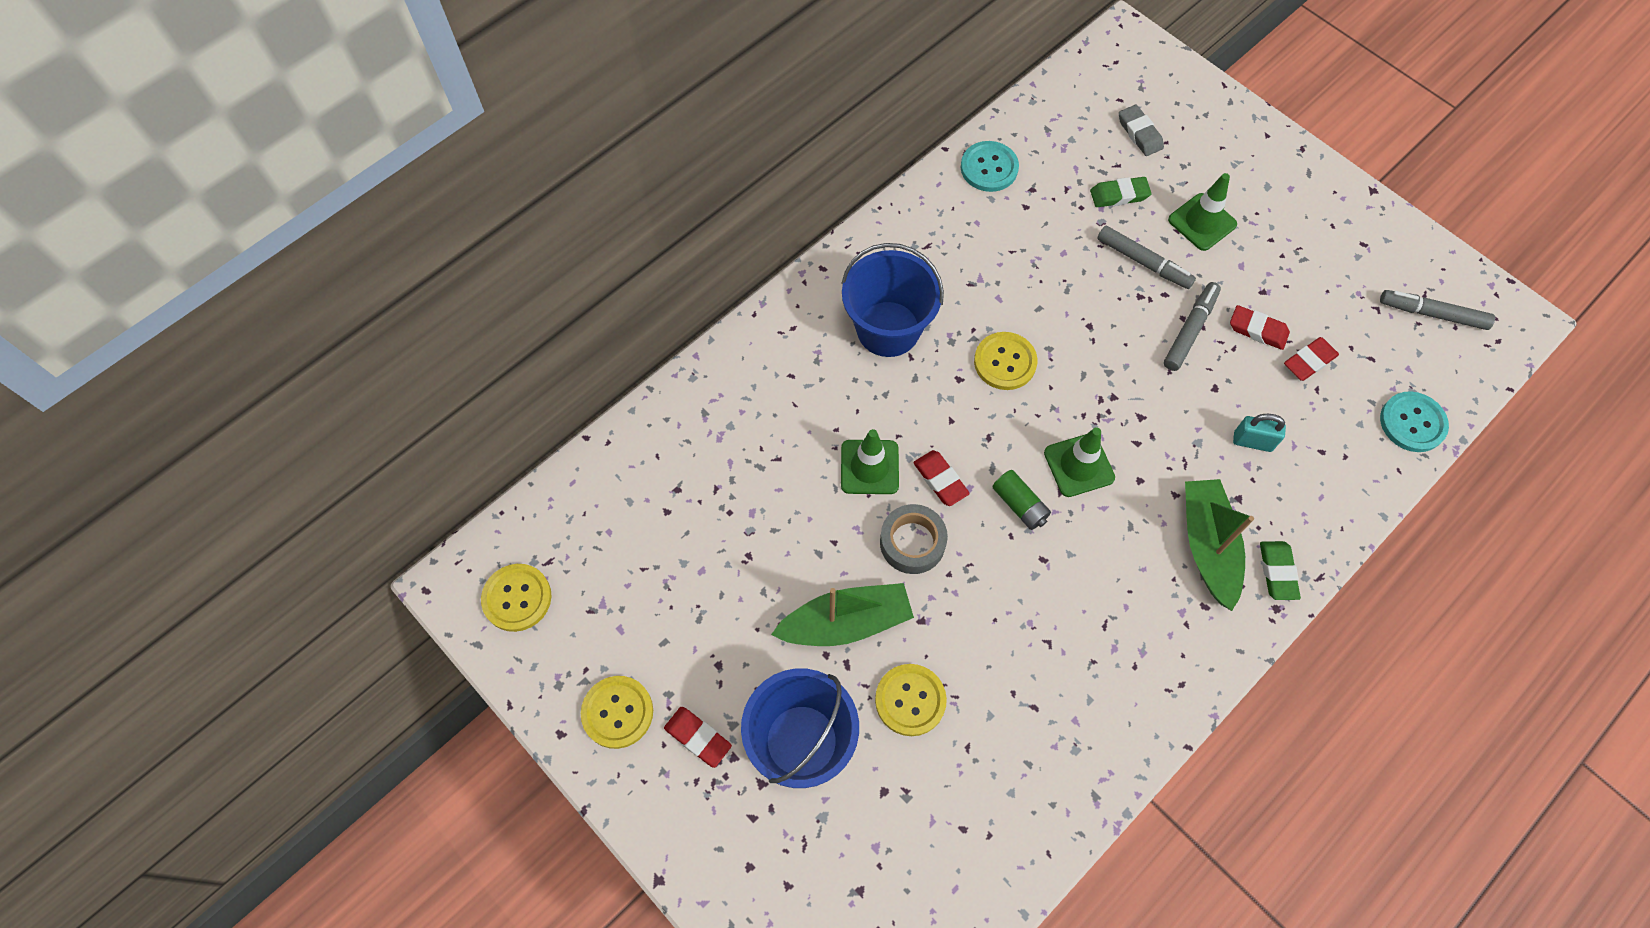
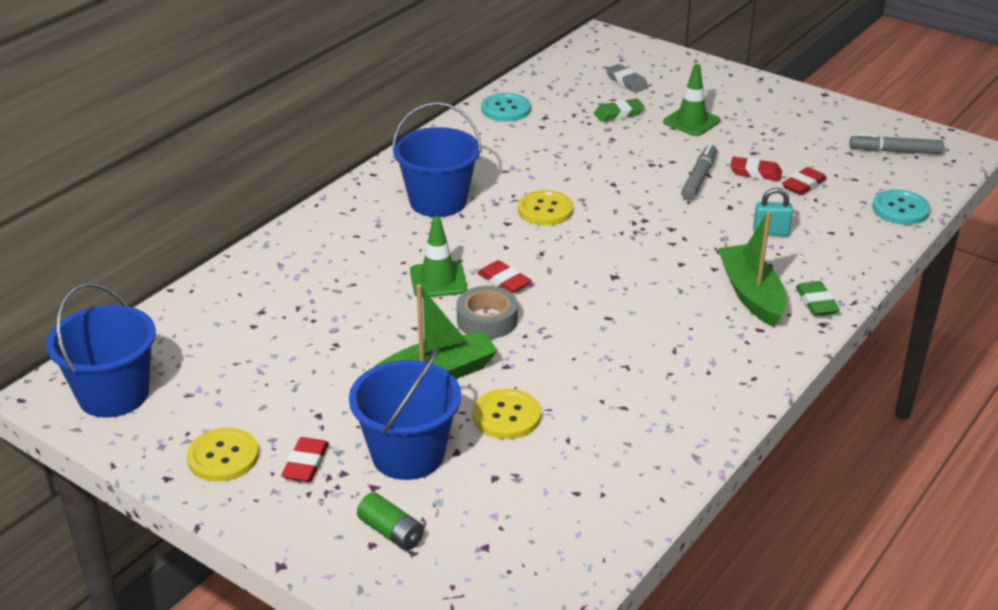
camera: 10 degrees left, 30 degrees down
yellow button [481,564,551,632] -> blue bucket [46,283,156,417]
red eraser [664,707,732,768] -> red eraser turned 75 degrees clockwise [281,437,329,482]
green battery [992,470,1051,530] -> green battery moved to [357,492,424,551]
green traffic cone [1044,427,1115,497] -> none
grey marker [1097,225,1196,289] -> none

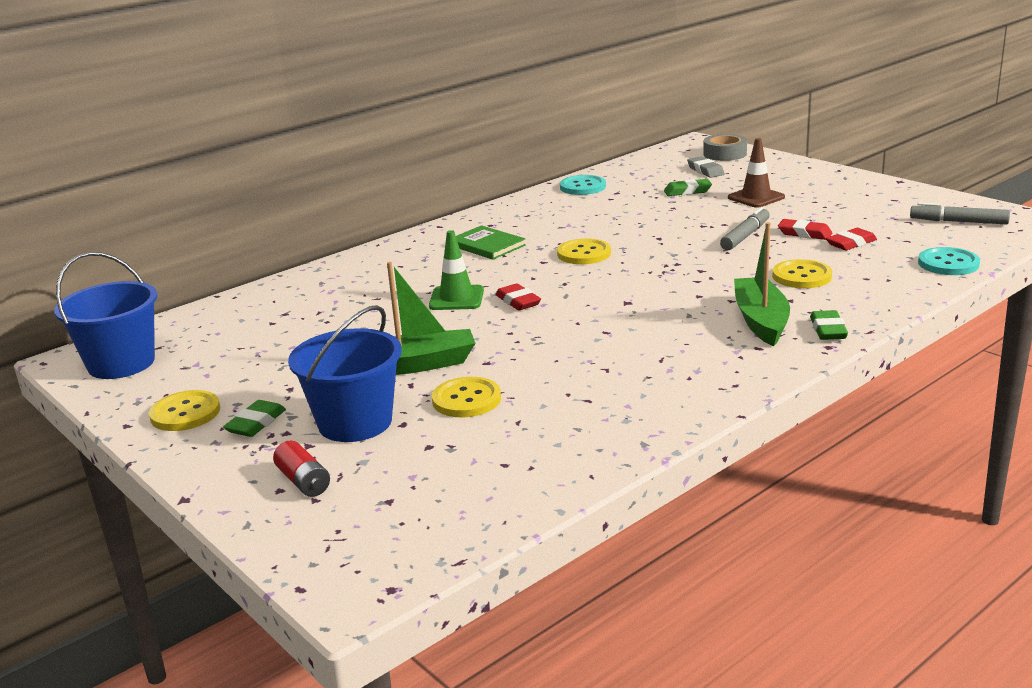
camera: 15 degrees right, 10 degrees down
red eraser [281,437,329,482] -> green eraser [223,400,286,437]
green battery [357,492,424,551] -> red battery [273,440,330,497]
blue bucket [392,102,482,217] -> green book [456,225,526,260]
grey tape [457,286,518,339] -> grey tape moved to [703,134,747,161]
green traffic cone [663,64,720,136] -> brown traffic cone [728,138,785,208]
turquoise padlock [753,188,793,236] -> yellow button [772,259,832,288]

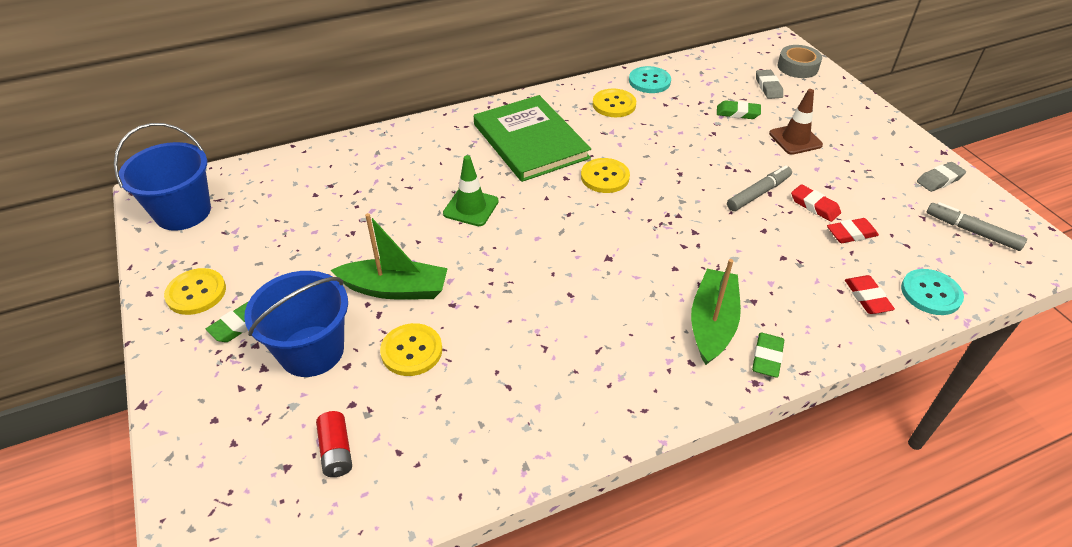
camera: 15 degrees right, 20 degrees up
red battery [273,440,330,497] -> red battery moved to [316,411,352,477]
green book [456,225,526,260] -> green book [474,95,591,182], size x1.87
red eraser [495,283,541,310] -> red eraser moved to [845,275,895,314]
yellow button [772,259,832,288] -> yellow button moved to [593,89,636,117]
none -> grey eraser [917,162,966,192]

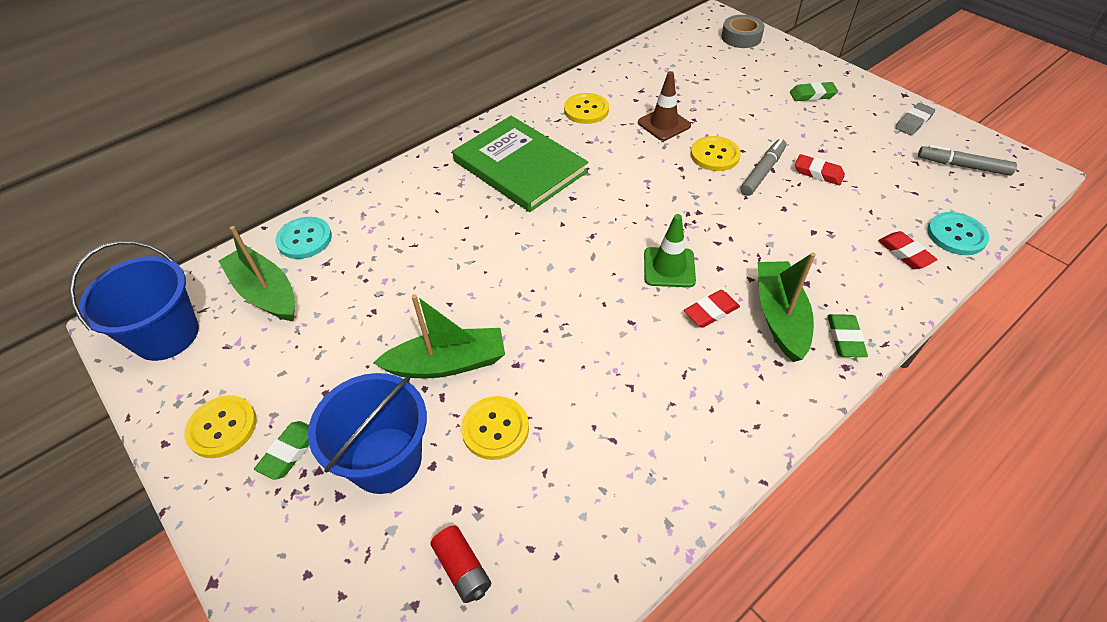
camera: 15 degrees left, 5 degrees up
green traffic cone [443,155,499,226] -> green traffic cone moved to [644,214,696,287]
yellow button [581,158,630,193] -> yellow button moved to [691,136,741,171]
turquoise button [629,66,671,93] -> turquoise button moved to [276,217,332,259]
green eraser [717,100,761,119] -> green eraser moved to [790,82,838,101]
grey eraser [756,70,783,99] -> none
brown traffic cone [769,89,823,155] -> brown traffic cone moved to [638,71,691,141]
red eraser [827,218,879,243] -> red eraser moved to [684,290,740,328]
none -> green boat [219,226,295,321]

